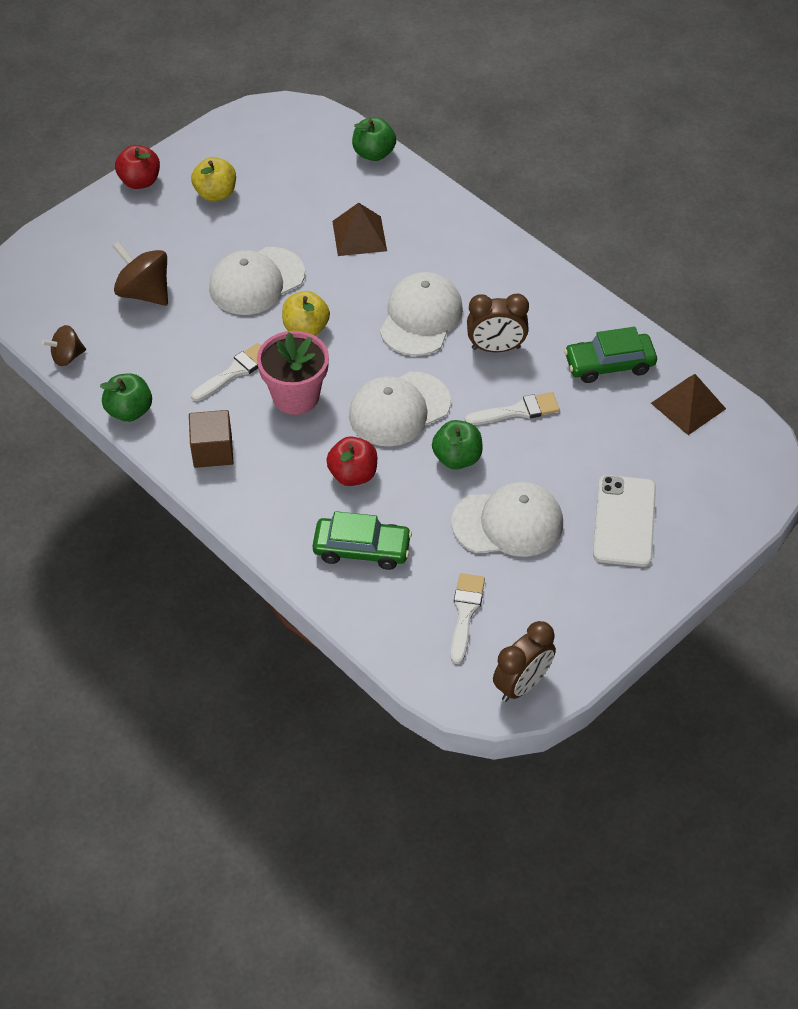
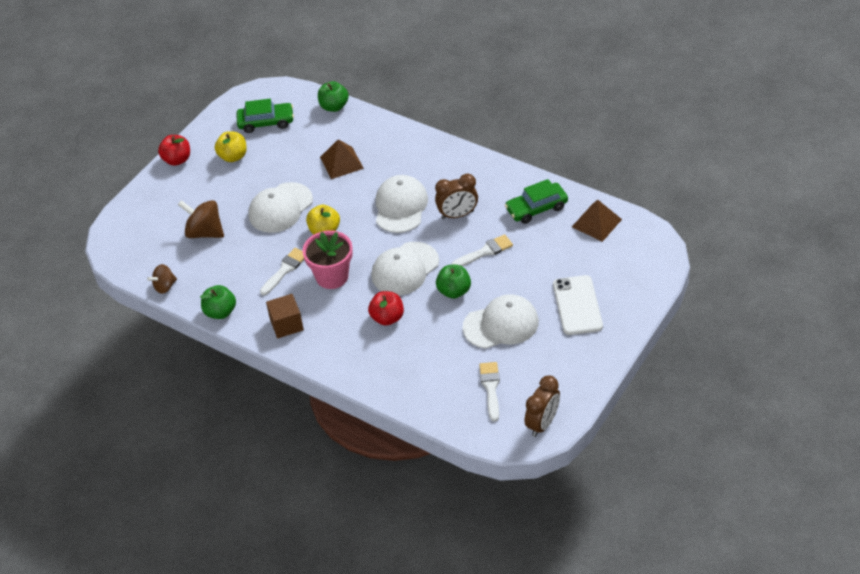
camera: 10 degrees left, 5 degrees down
green car [313,511,412,570] -> green car moved to [236,99,294,133]

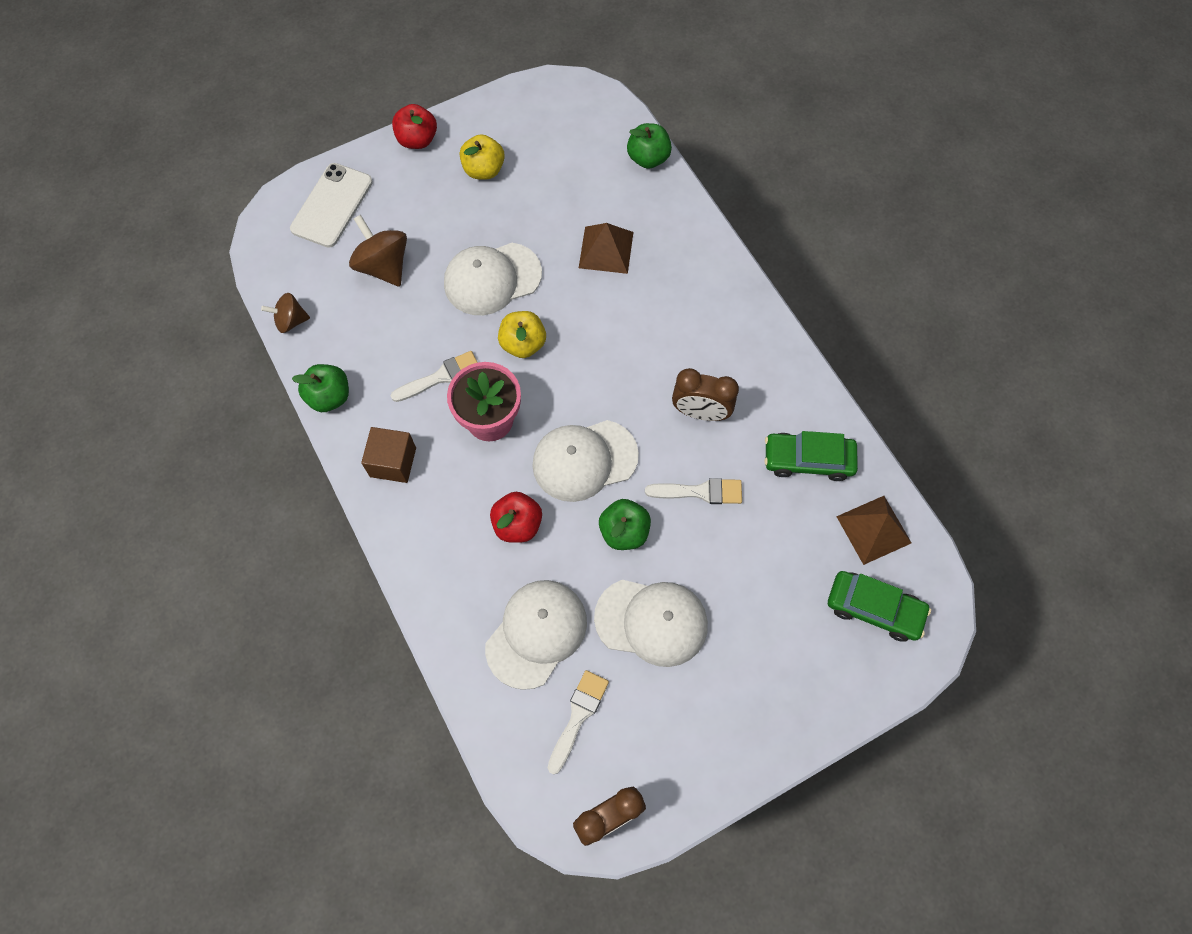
camera: 25 degrees right, 20 degrees up
green car [236,99,294,133] -> green car moved to [828,571,931,642]
white cap [376,175,428,233] -> white cap moved to [485,580,587,690]
white phone [553,275,603,335] -> white phone moved to [290,163,373,248]

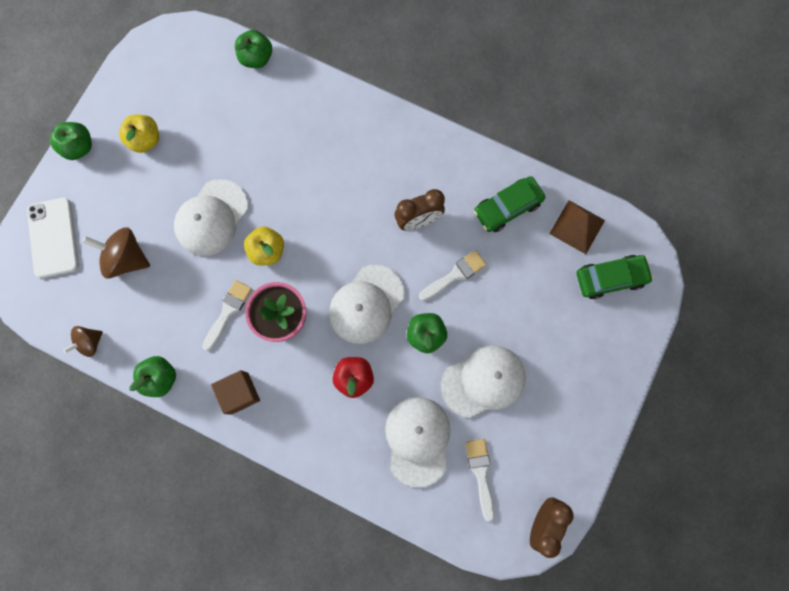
camera: 35 degrees left, 10 degrees up
red apple [392,104,437,149] -> green apple [50,122,92,160]
brown pyramid [579,223,634,274] -> none

